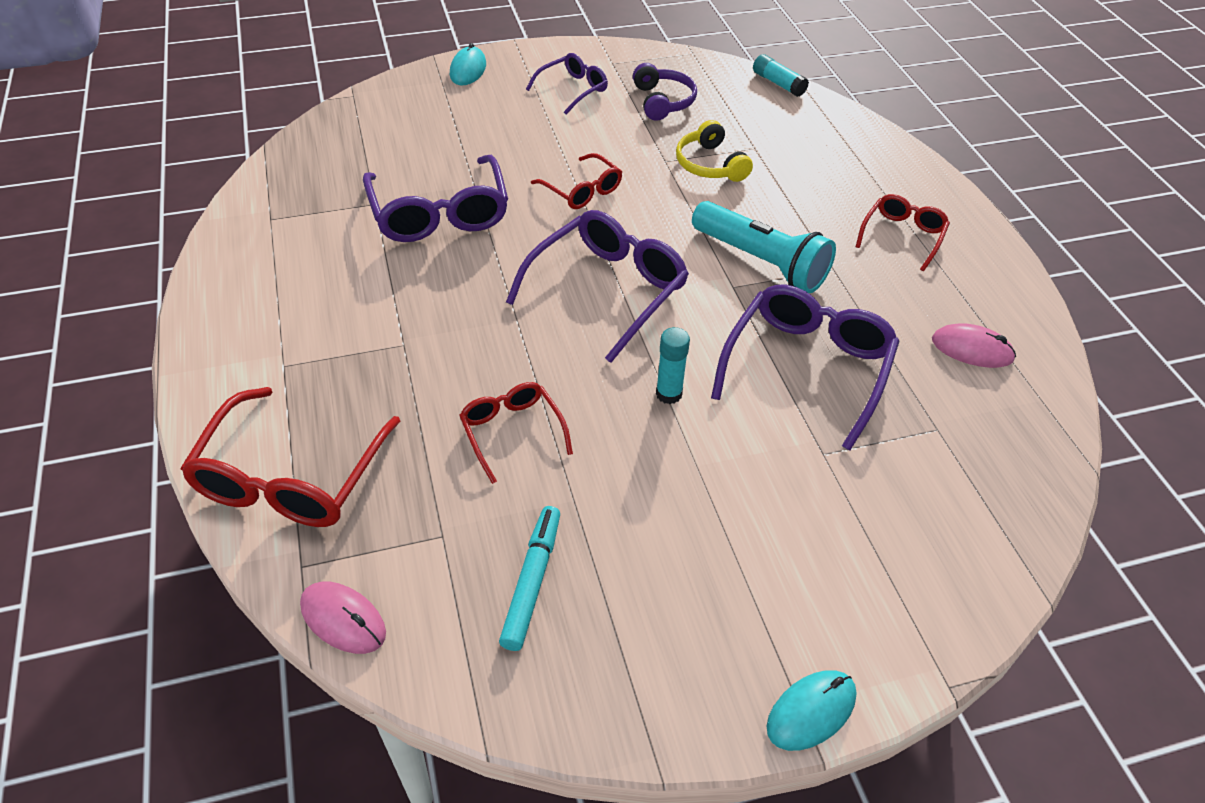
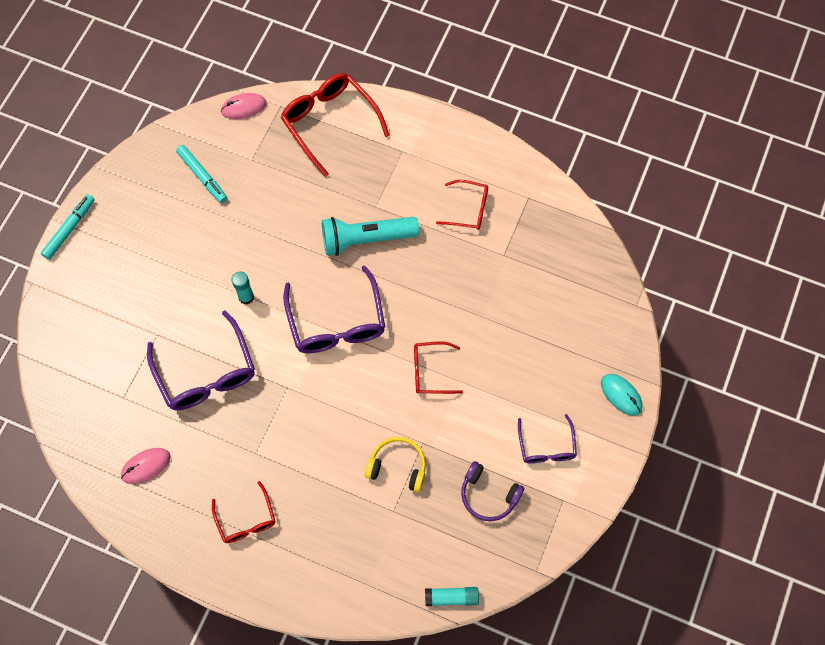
camera: 130 degrees right, 20 degrees up
purple glasses [363,155,508,242] -> none
red glasses [459,382,573,484] -> red glasses moved to [436,180,488,230]
turquoise flashlight [692,201,836,293] -> turquoise flashlight moved to [322,217,419,256]
turquoise mouse [767,670,857,751] -> turquoise marker [41,194,95,260]

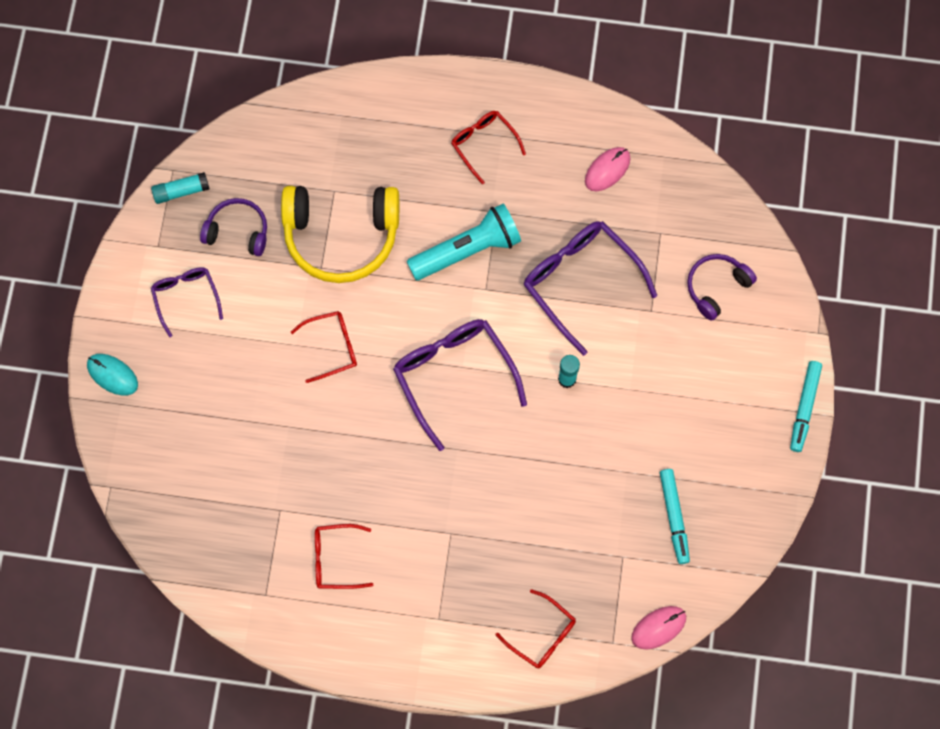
camera: 165 degrees right, 5 degrees up
turquoise marker [176,145,227,203] -> turquoise marker turned 135 degrees counterclockwise [660,469,690,564]
red glasses [281,73,390,177] -> red glasses [496,589,576,669], size x0.57
turquoise flashlight [322,217,419,256] -> turquoise flashlight moved to [407,203,521,280]
yellow headphones [365,437,426,492] -> yellow headphones [281,186,399,283], size x1.83
turquoise glue stick [425,587,479,606] -> turquoise glue stick moved to [151,172,209,204]
none -> purple headphones [687,254,757,321]

